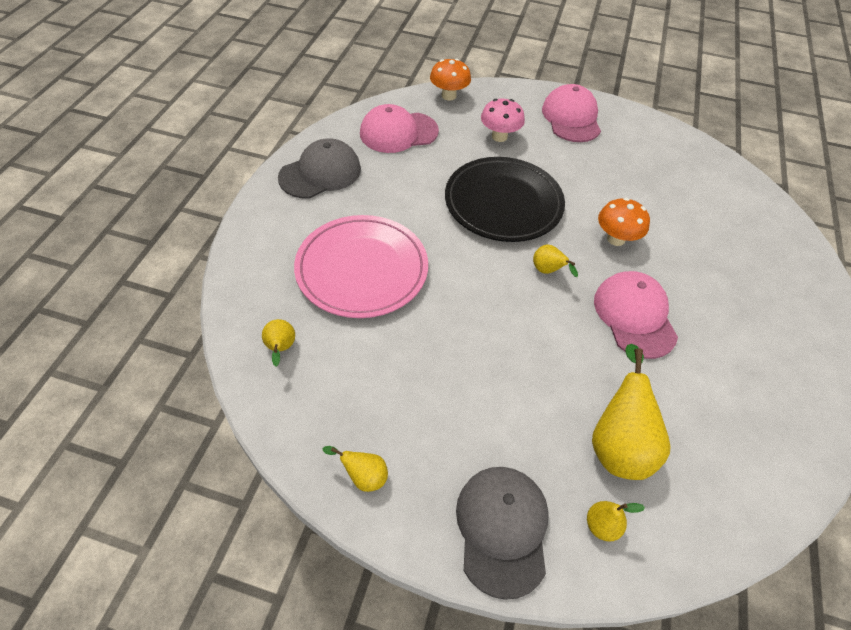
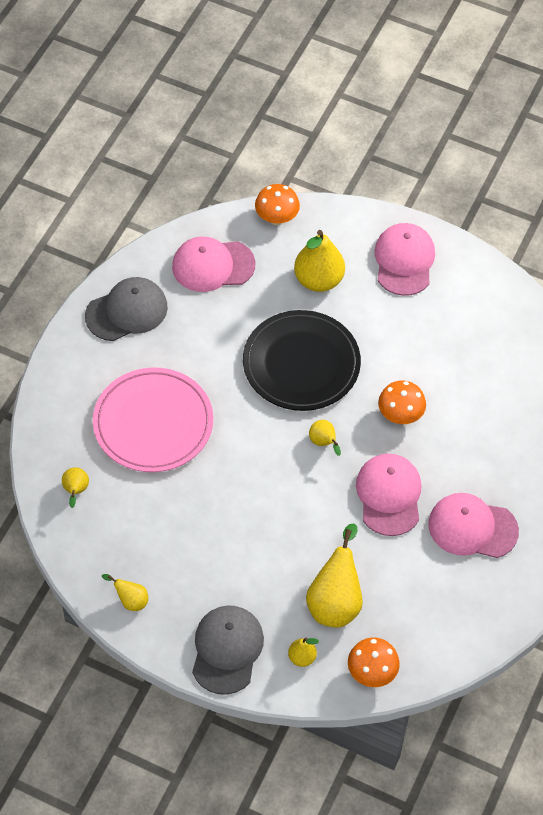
camera: 10 degrees right, 5 degrees up
pink mushroom [481,99,525,142] -> yellow pear [294,230,345,292]
none -> orange mushroom [348,637,400,687]
none -> pink cap [428,493,519,558]

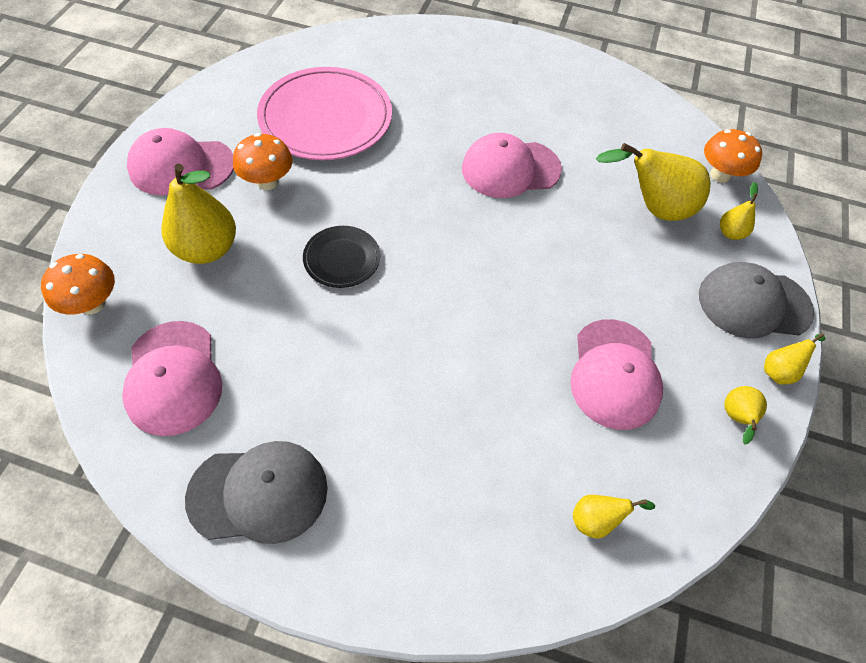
camera: 100 degrees left, 0 degrees up
grey cap [85,277,168,341] -> grey cap turned 120 degrees clockwise [185,441,328,544]
pink plate [93,367,213,472] -> pink plate moved to [257,67,392,160]
black plate [243,310,361,411] -> black plate [303,226,380,288], size x0.50
yellow pear [309,420,341,456] -> yellow pear moved to [764,333,825,385]
orange mushroom [378,380,426,424] -> orange mushroom moved to [233,133,293,190]
pink cap [428,493,519,558] -> pink cap moved to [570,319,663,430]

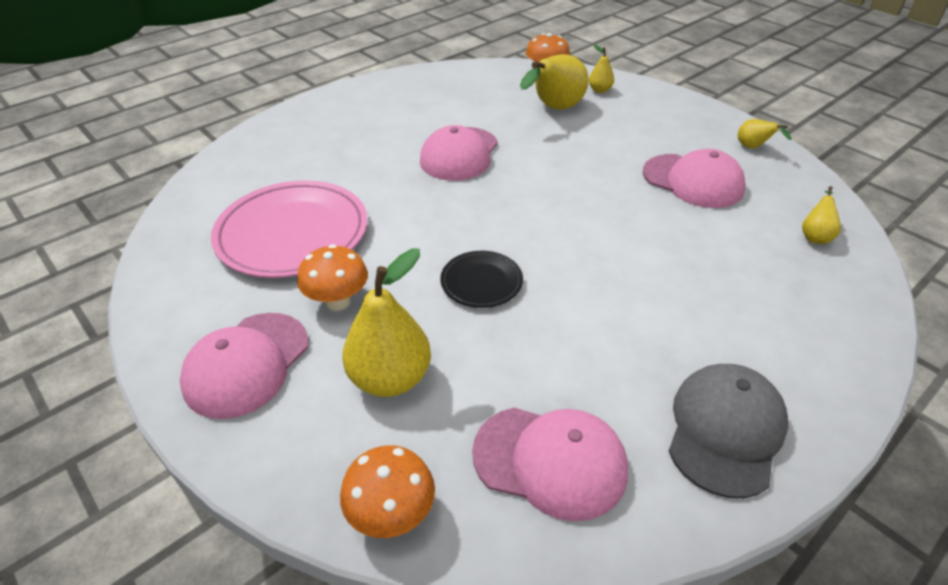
camera: 55 degrees left, 15 degrees down
grey cap [699,262,814,338] -> none
yellow pear [764,333,825,385] -> none

